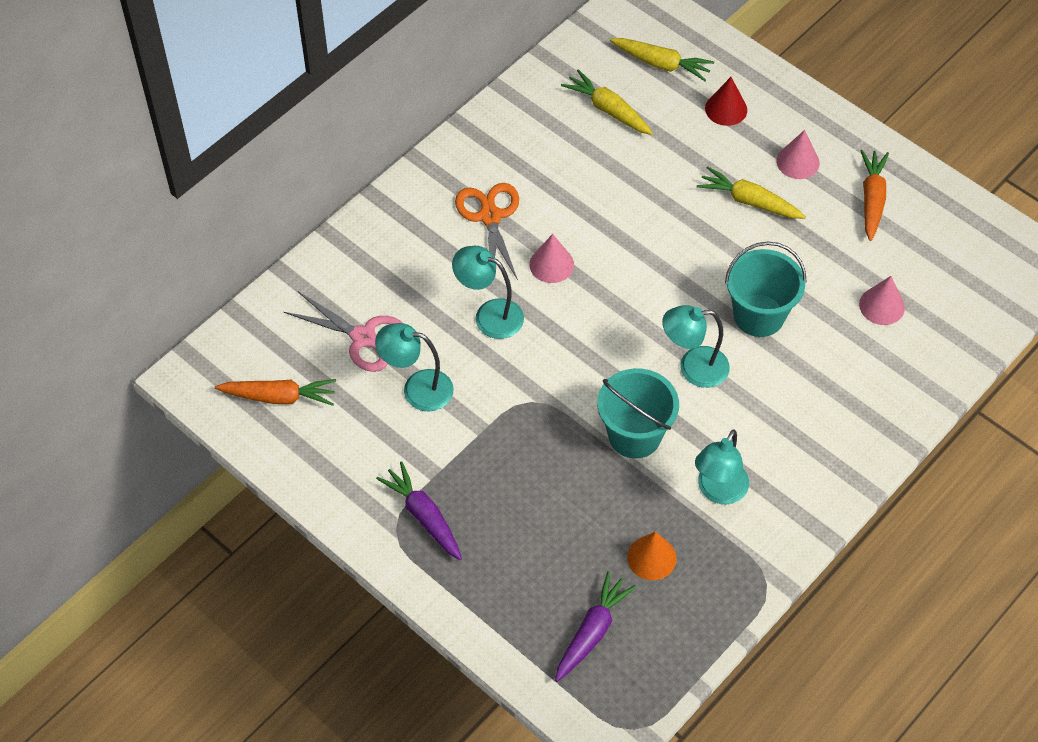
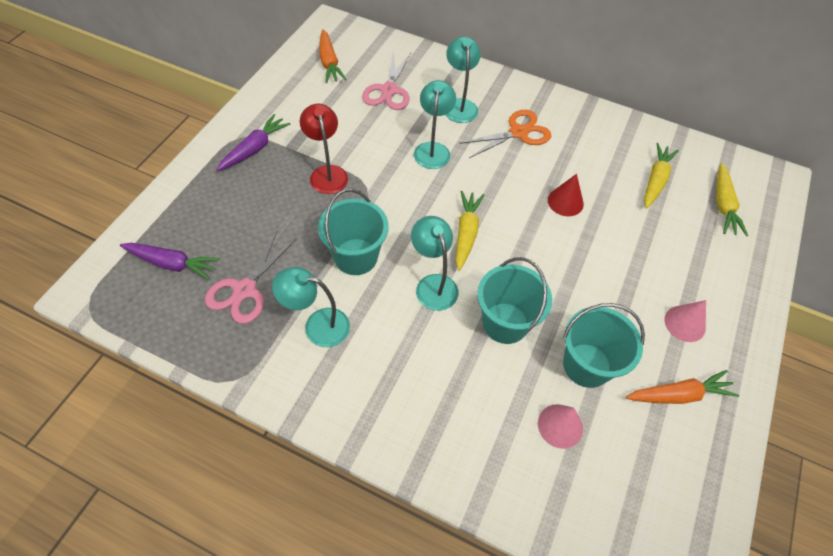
camera: 70 degrees right, 0 degrees up
turquoise lamp [375,323,454,411] -> turquoise lamp moved to [446,37,480,123]
pink cone [529,234,574,283] -> none
orange cone [627,532,677,580] -> pink scissors [205,231,297,324]
yellow carrot [697,166,806,219] -> yellow carrot moved to [456,191,484,271]
red cone [705,77,747,126] -> red cone moved to [548,174,584,216]
none -> red lamp [300,103,348,194]
none -> turquoise bucket [563,303,645,388]

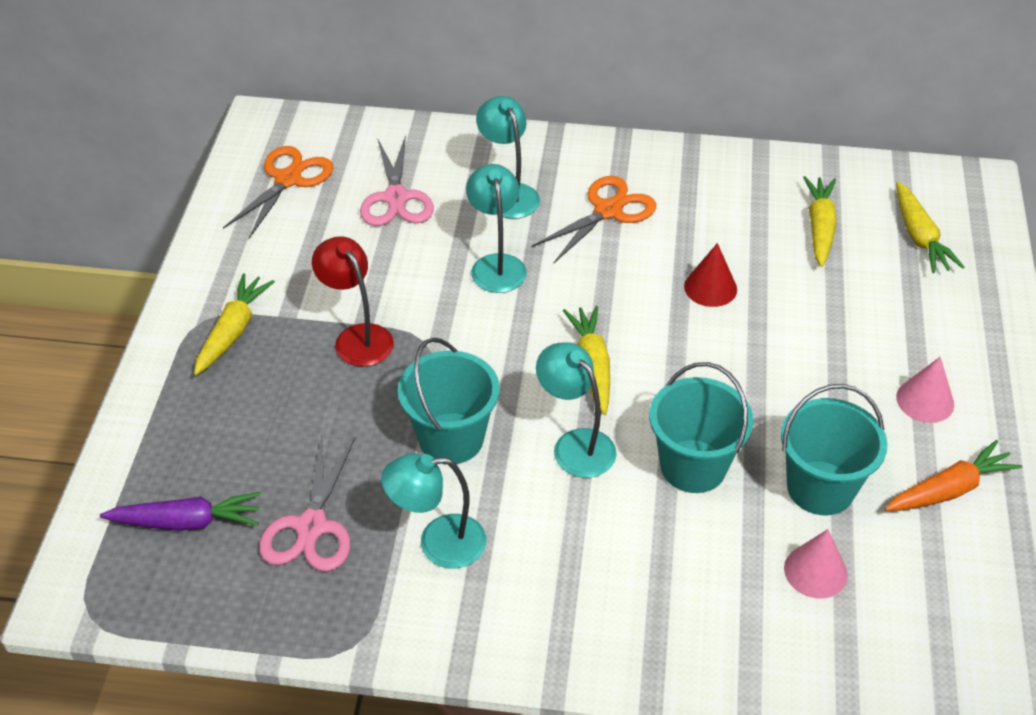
camera: 15 degrees left, 10 degrees down
purple carrot [217,114,290,171] -> yellow carrot [194,273,275,376]
orange carrot [319,29,347,83] -> orange scissors [223,146,334,239]

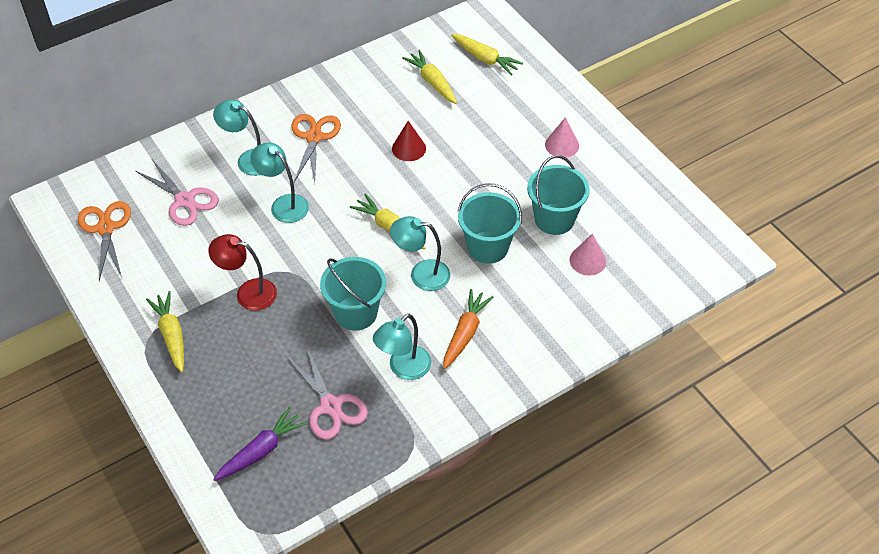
camera: 40 degrees left, 5 degrees up
orange carrot [885,440,1022,511] -> orange carrot moved to [443,289,493,369]

